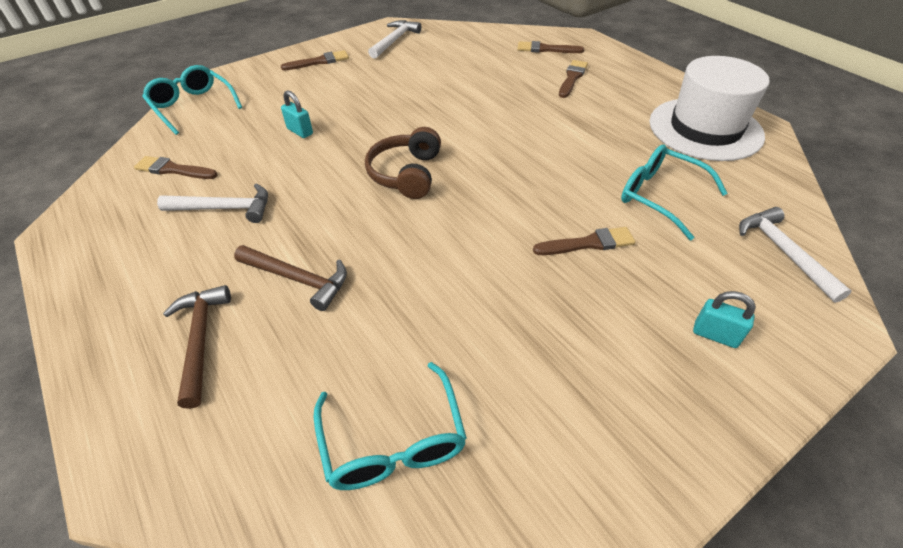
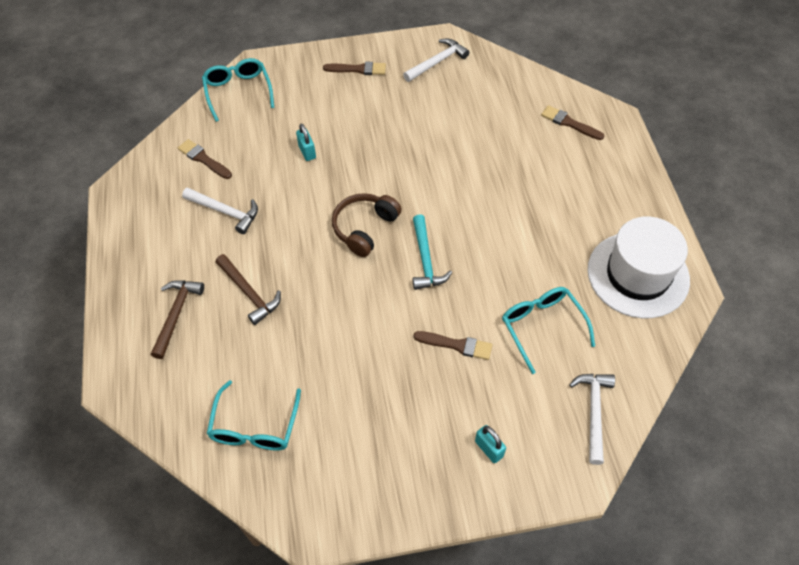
camera: 25 degrees right, 10 degrees up
brown brush [559,60,588,98] -> none
none -> turquoise hammer [413,214,452,290]

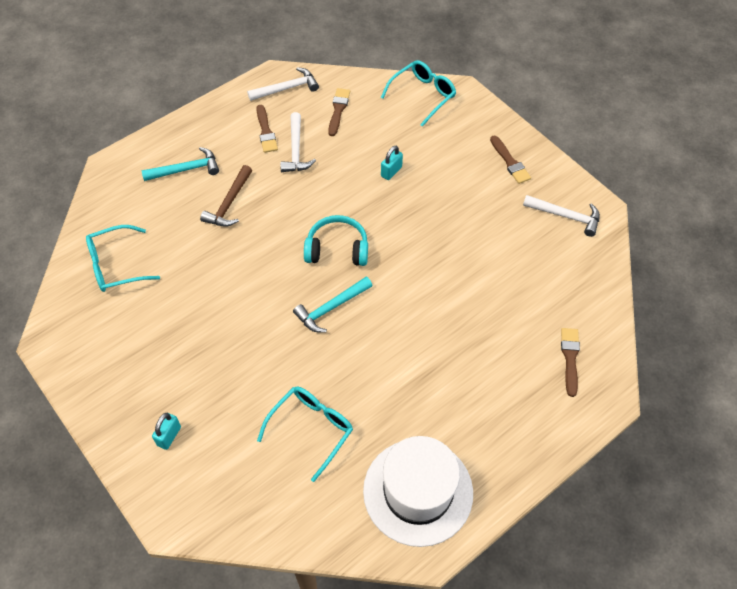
camera: 60 degrees right, 0 degrees up
brown hammer [151,280,204,359] -> turquoise hammer [142,147,219,181]
brown headphones [332,193,402,257] -> turquoise headphones [304,215,368,266]
brown brush [414,331,492,360] -> brown brush moved to [256,105,278,153]
white hammer [569,374,615,465] -> white hammer moved to [247,67,319,101]

